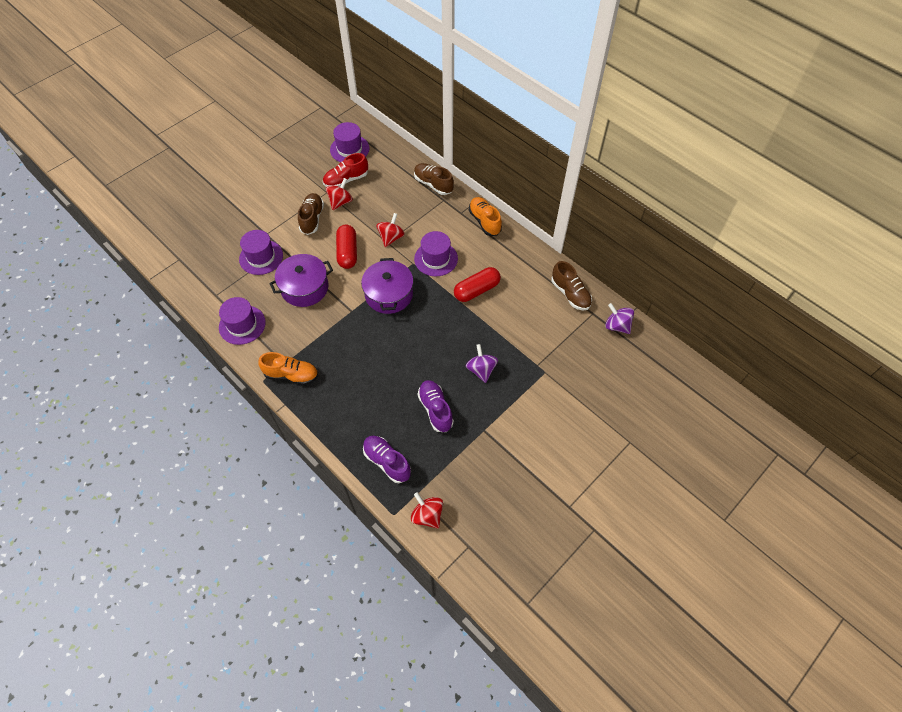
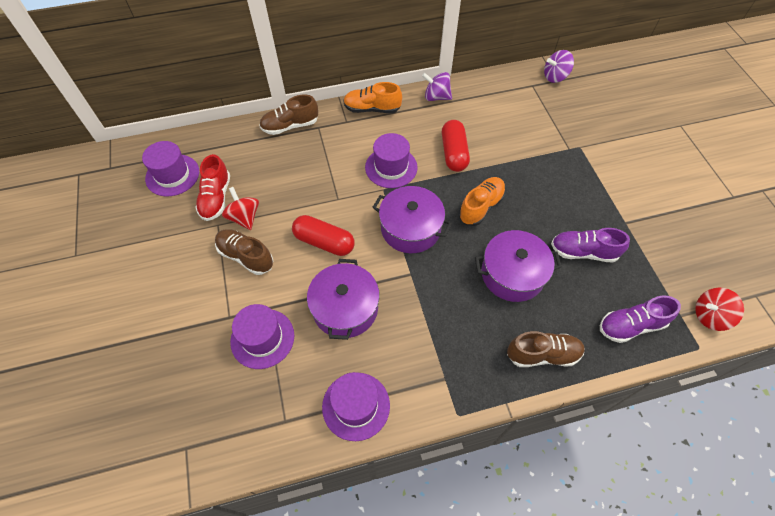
camera: 60 degrees left, 0 degrees up
orange shoe [258,352,318,385] -> orange shoe moved to [459,177,506,226]
red spinning top [376,213,405,247] -> none
purple spinning top [466,344,498,383] -> purple spinning top moved to [422,72,452,101]
brown shoe [551,261,592,311] -> brown shoe moved to [507,331,585,367]
none -> purple pot [475,230,562,302]

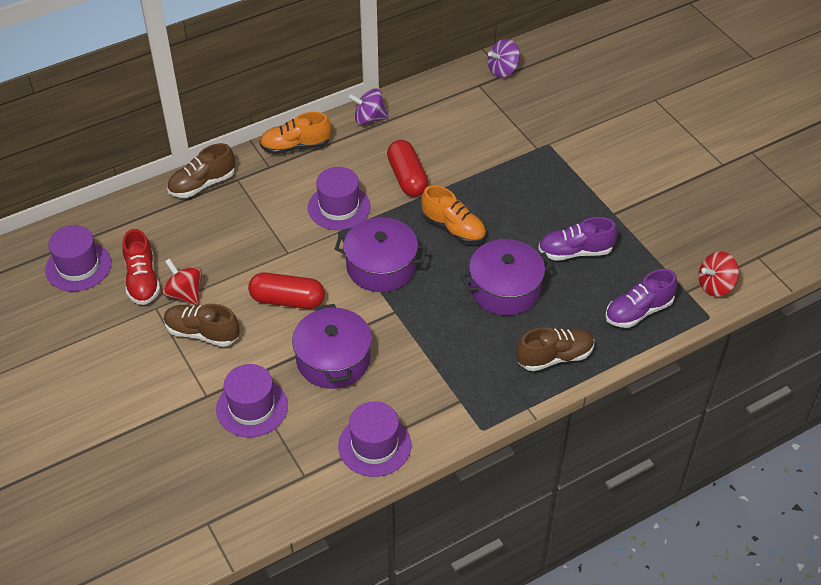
camera: 15 degrees left, 10 degrees down
orange shoe [459,177,506,226] -> orange shoe turned 105 degrees clockwise [421,185,486,244]

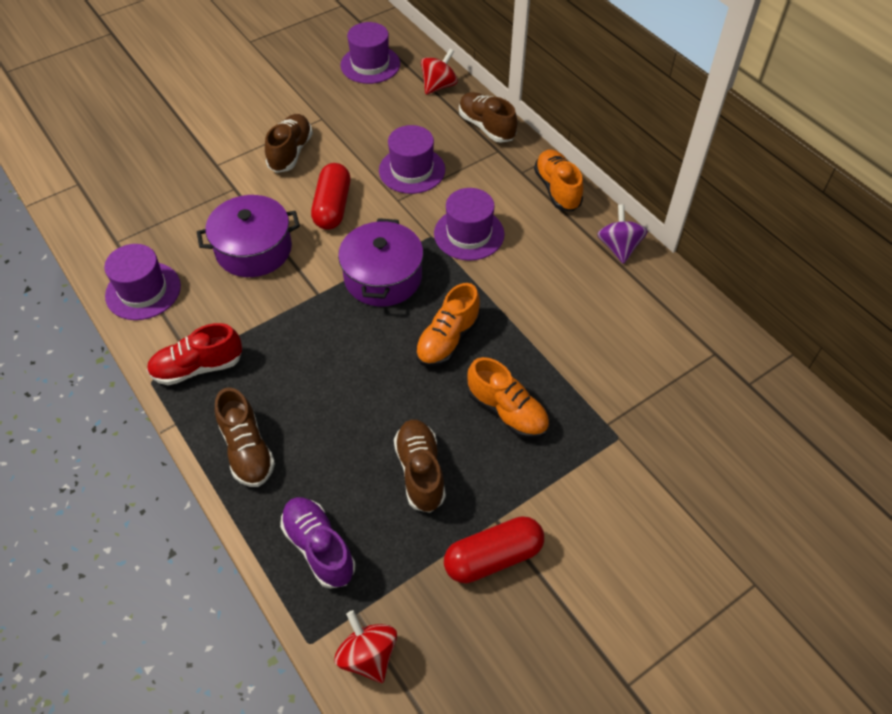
camera: 85 degrees right, 5 degrees up
red shoe [122,229,160,305] -> red shoe moved to [147,323,242,385]
red spinning top [162,258,202,305] -> red spinning top moved to [421,49,458,95]
purple hat [216,364,288,437] -> purple hat moved to [379,125,445,194]
red capsule [387,140,428,197] -> red capsule moved to [444,516,544,583]
purple pot [461,239,553,315] -> none
purple spinning top [488,39,520,78] -> none
purple shoe [538,217,617,261] -> brown shoe [394,419,446,513]
none -> orange shoe [467,357,549,439]

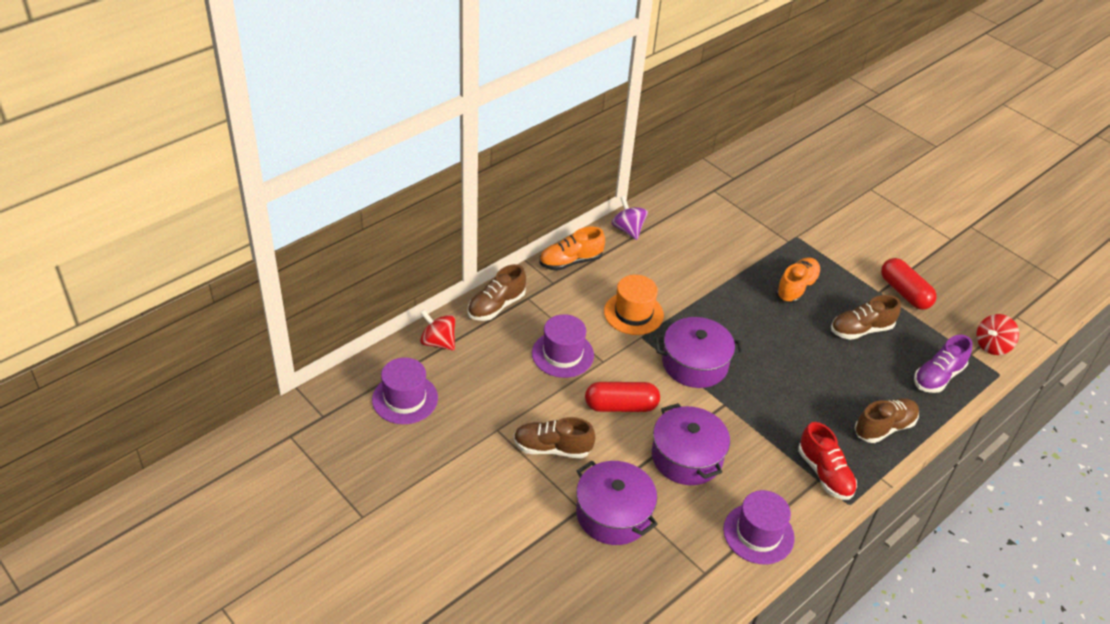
camera: 100 degrees left, 10 degrees down
orange shoe [415,283,480,367] -> none
purple hat [434,188,505,261] -> orange hat [604,275,664,335]
purple spinning top [597,204,648,264] -> purple spinning top turned 75 degrees clockwise [611,196,648,240]
none -> purple pot [576,460,658,545]

